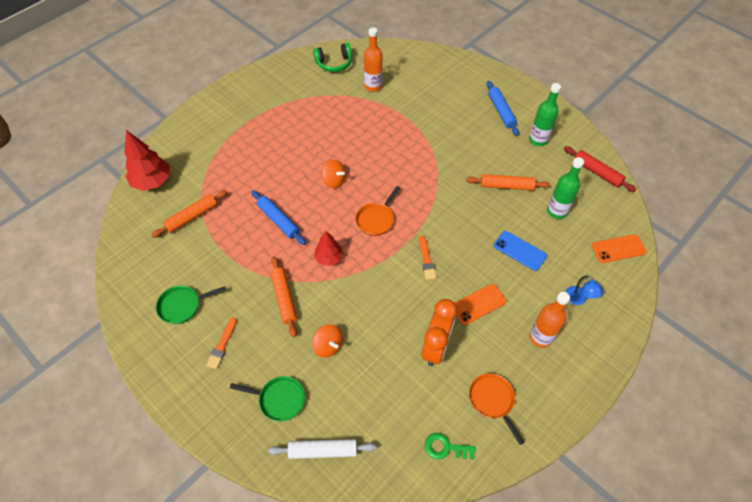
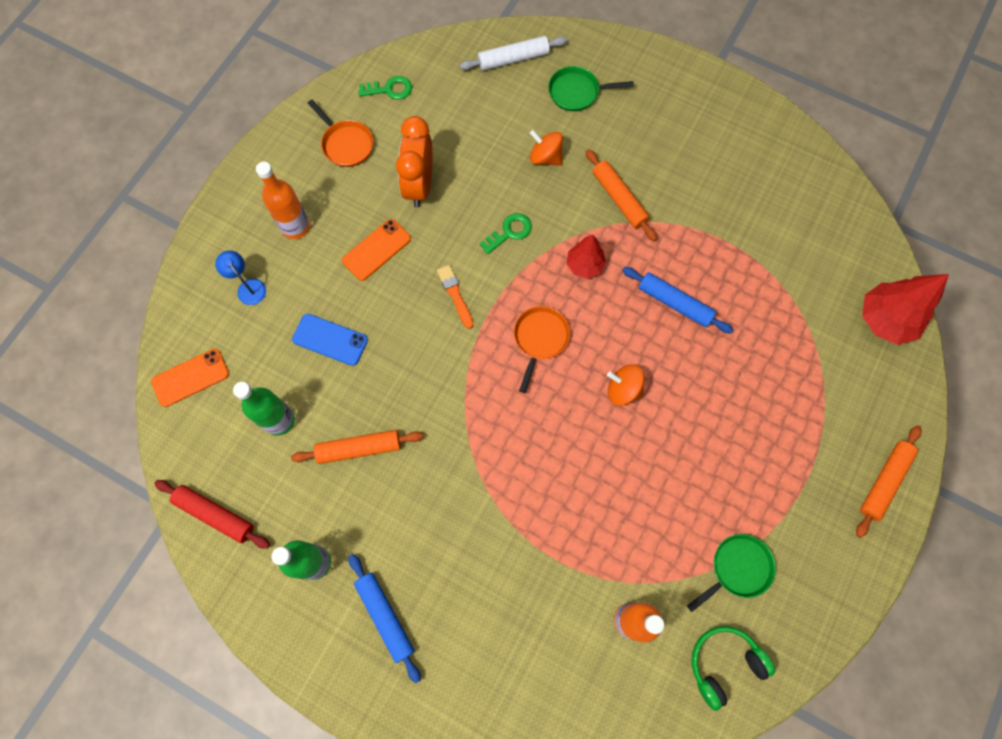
camera: 165 degrees right, 15 degrees up
orange rolling pin [152,190,228,238] -> orange rolling pin moved to [856,426,922,538]
green pan [156,286,226,324] -> green pan moved to [687,534,776,612]
orange brush [206,318,237,369] -> none
none -> green key [480,213,532,254]

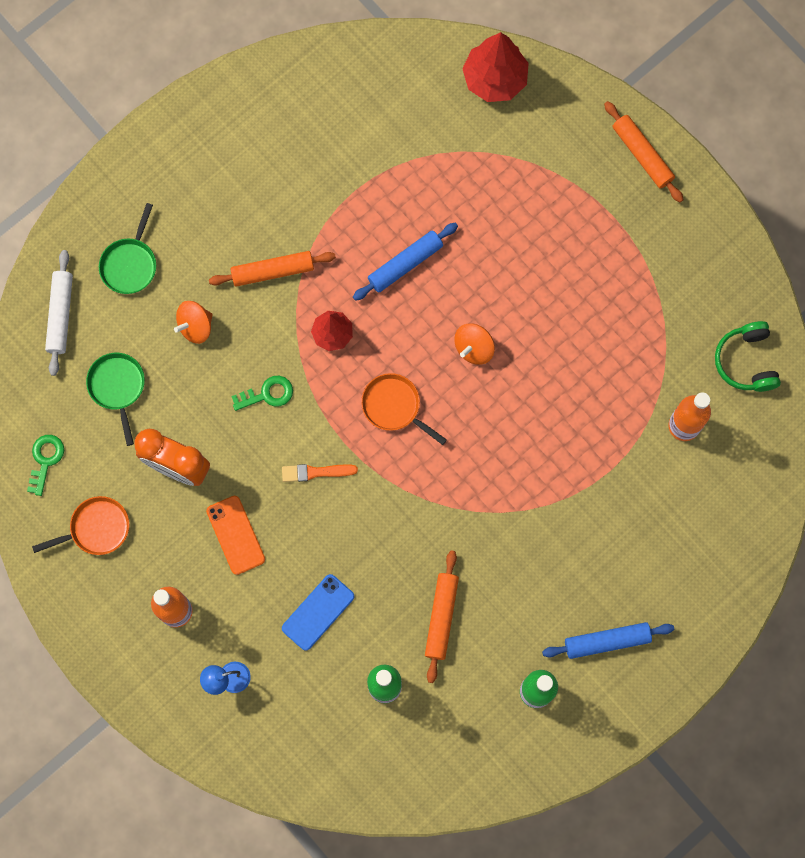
camera: 70 degrees left, 5 degrees up
orange phone [151,348,229,407] -> none
red rolling pin [154,480,270,549] -> none
green key [480,213,532,254] -> green key turned 90 degrees clockwise [231,376,293,411]
green pan [687,534,776,612] -> green pan moved to [86,353,145,446]

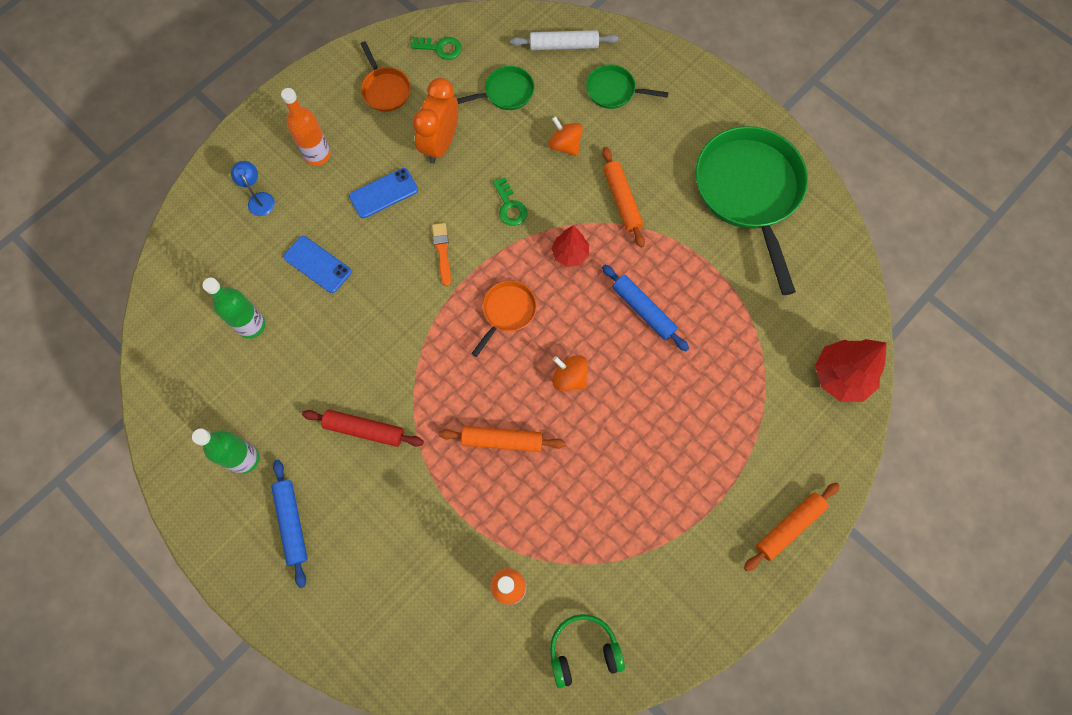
camera: 85 degrees right, 5 degrees down
orange phone [206,496,265,575] -> blue phone [349,168,418,218]
orange rolling pin [425,550,459,683] -> orange rolling pin moved to [439,426,565,452]
none -> red rolling pin [302,410,424,447]
none -> green pan [696,126,808,295]

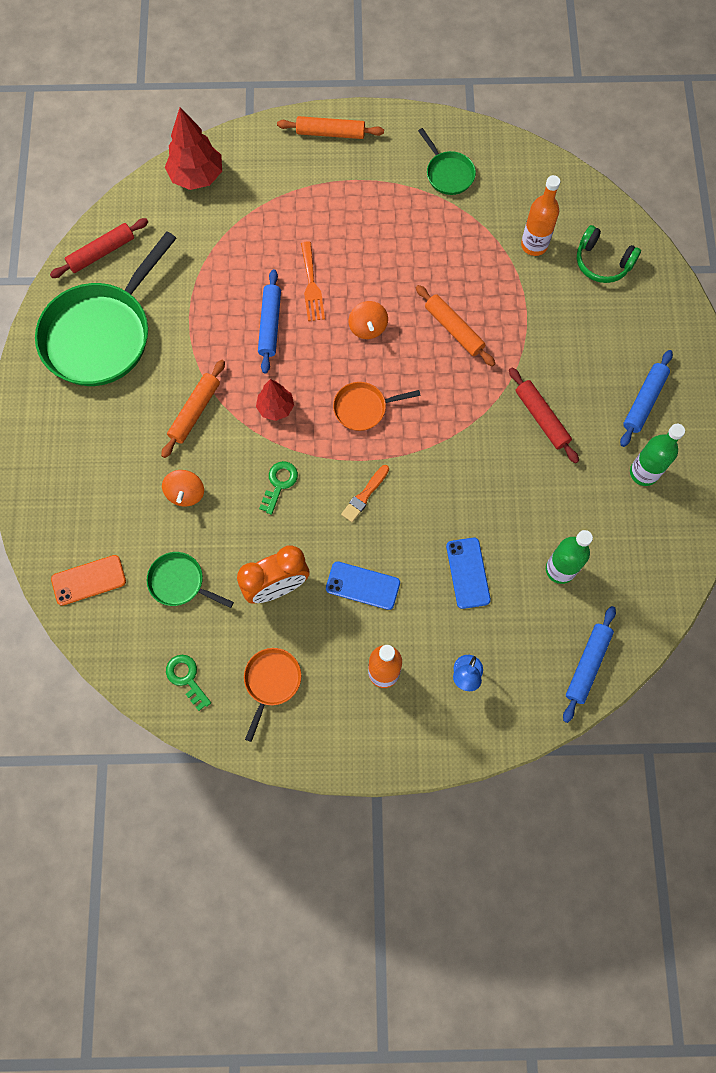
camera: 135 degrees left, 0 degrees up
white rolling pin [510,30,618,50] -> orange phone [51,555,126,606]
green headphones [550,614,625,688] -> green headphones moved to [577,225,641,283]
green pan [586,64,669,109] -> green pan moved to [418,128,476,195]
none -> red rolling pin [50,218,148,278]
none -> orange fork [301,241,325,321]
none -> blue rolling pin [563,606,616,723]

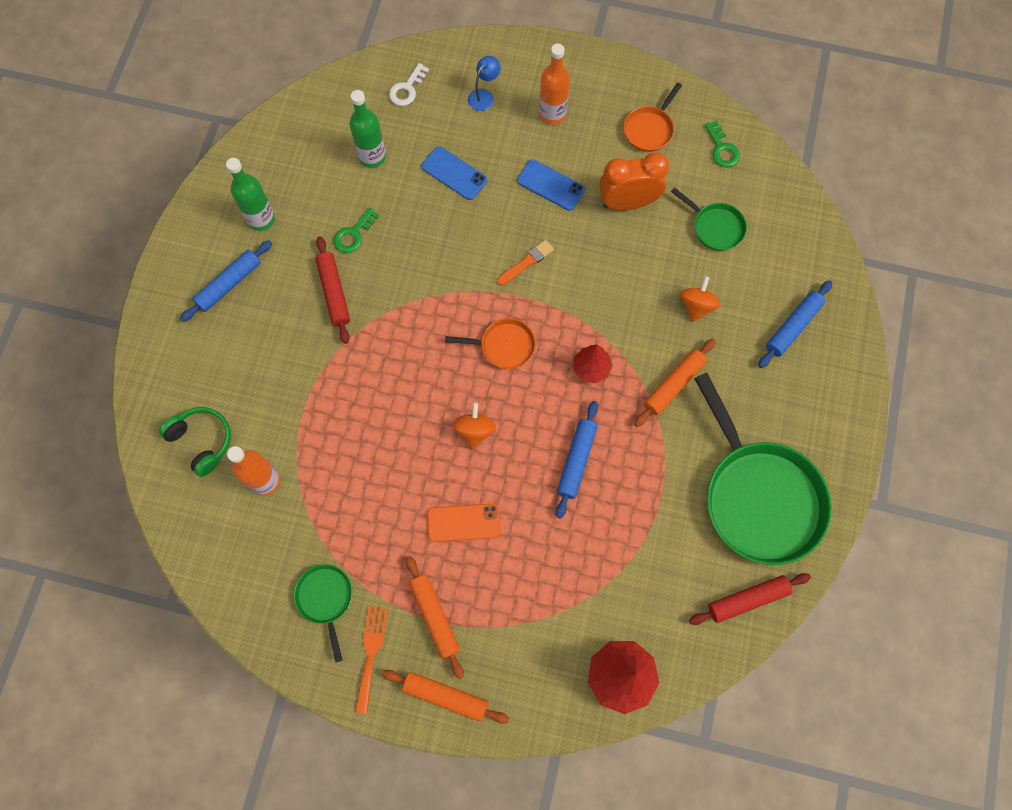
camera: 165 degrees left, 0 degrees up
green pan [35,231,177,386] -> green pan turned 105 degrees clockwise [694,373,832,565]
orange phone [51,555,126,606] -> orange phone moved to [427,503,501,542]
green key [259,461,298,515] -> green key moved to [334,207,379,253]
orange fork [301,241,325,321] -> orange fork moved to [355,605,388,713]
orange rolling pin [416,285,495,367] -> orange rolling pin moved to [405,556,464,679]
blue phone [446,538,491,609] -> blue phone turned 60 degrees counterclockwise [421,146,487,200]
blue rolling pin [563,606,616,723] -> blue rolling pin moved to [758,280,832,368]
none -> white key [389,63,429,106]

